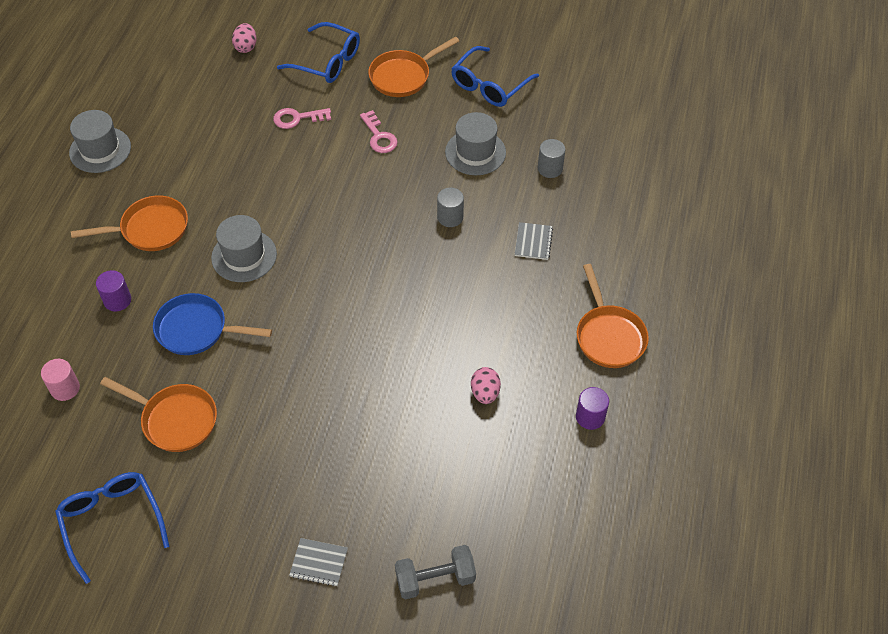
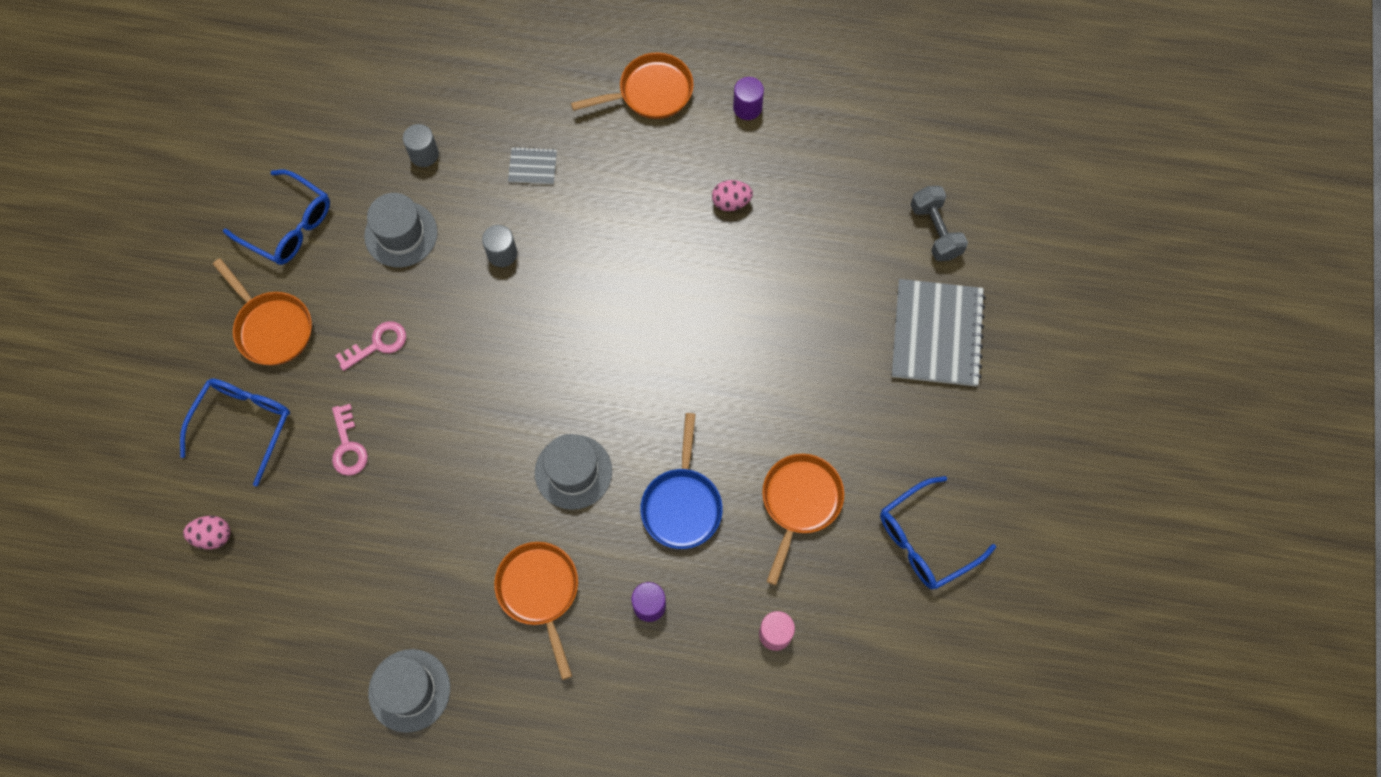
camera: 95 degrees left, 15 degrees up
grey notebook [289,538,348,586] -> grey notebook [892,279,986,386], size x2.18

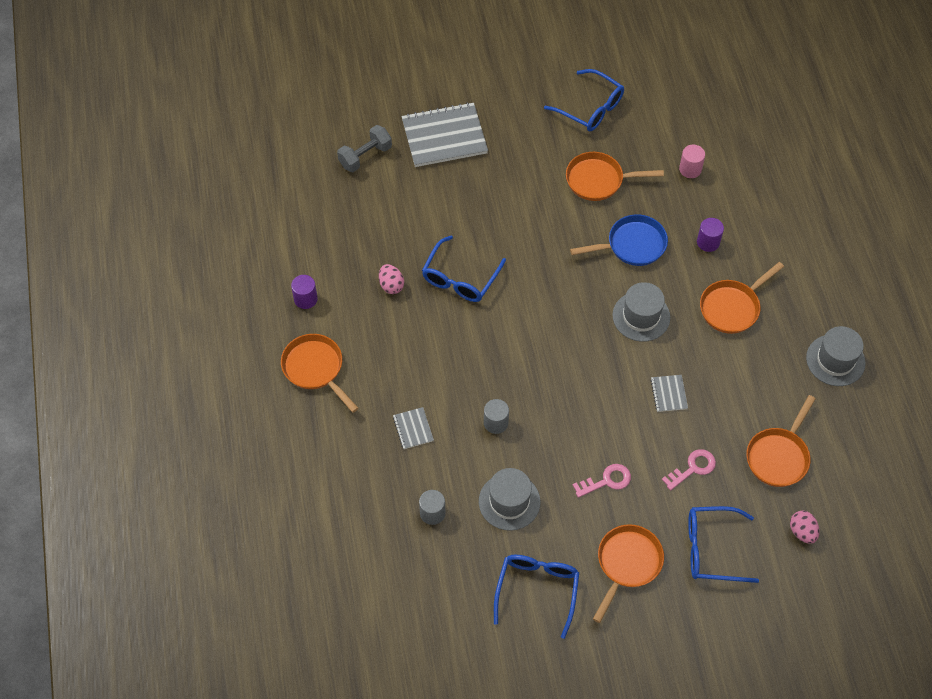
camera: 110 degrees left, 10 degrees down
pink key [335,321,406,371] -> pink key turned 120 degrees clockwise [573,464,631,498]
none -> blue glasses [422,236,506,302]
none -> grey notebook [651,375,688,412]
none -> orange pan [746,395,816,487]

